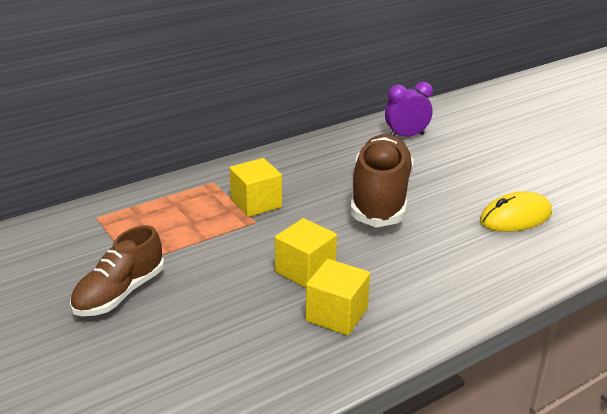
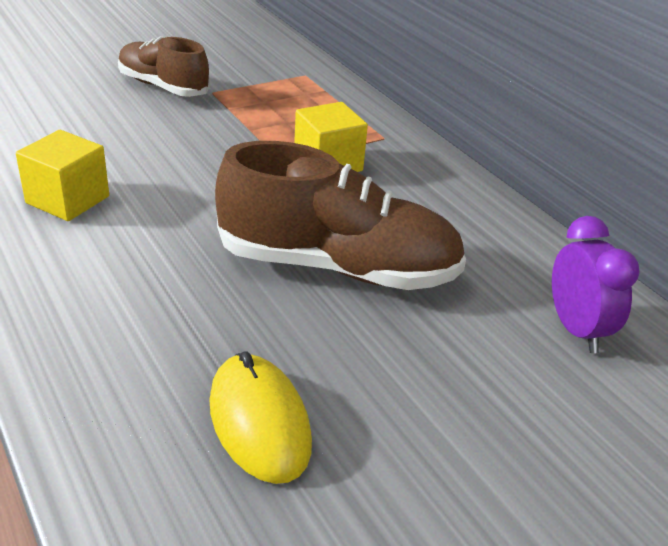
camera: 90 degrees right, 5 degrees up
yellow cube [275,218,337,288] -> none

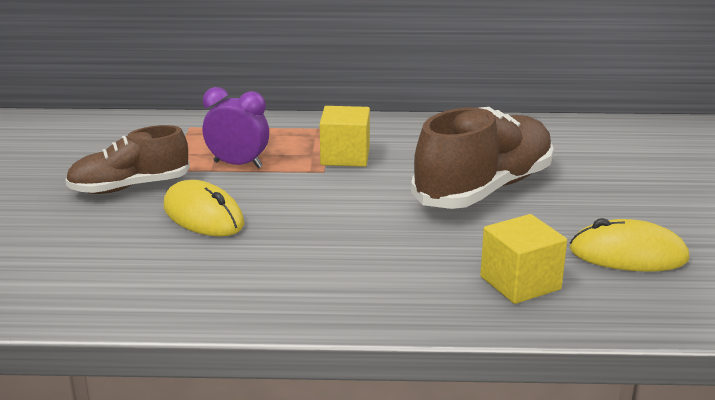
camera: 55 degrees left, 10 degrees down
yellow cube [16,130,109,221] -> yellow cube moved to [480,214,567,304]
purple clock [552,216,640,353] -> purple clock moved to [203,87,269,168]
none -> yellow mouse [163,180,244,236]

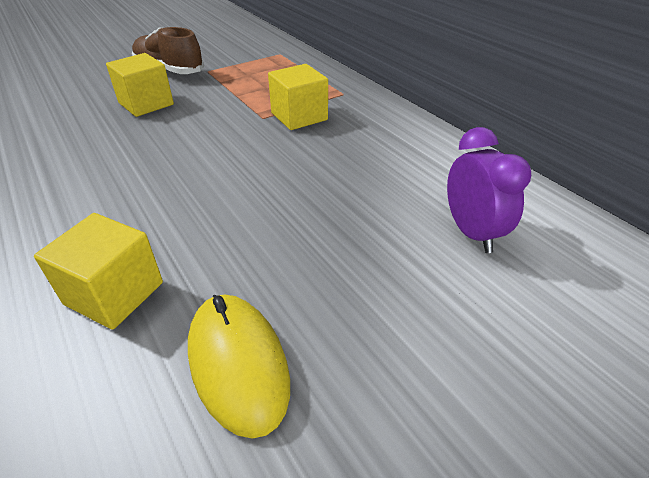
camera: 55 degrees right, 15 degrees up
yellow mouse [163,180,244,236] -> yellow cube [106,53,174,117]
purple clock [203,87,269,168] -> purple clock moved to [447,127,531,253]
brown shoe [411,107,554,209] -> none

